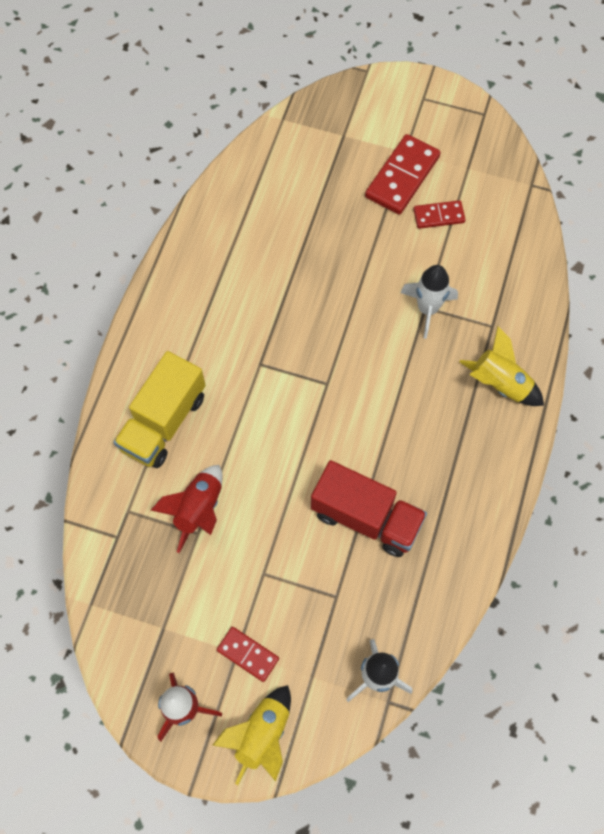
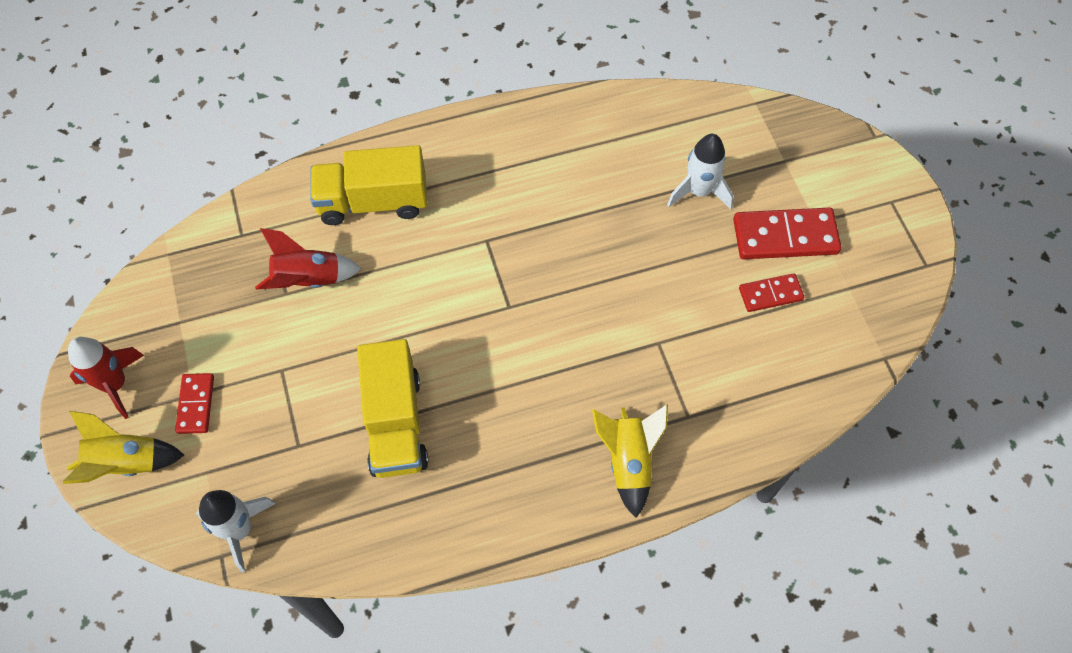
camera: 55 degrees right, 5 degrees down
red truck [311,460,427,557] -> yellow truck [357,339,429,478]
white rocket [400,265,458,339] -> white rocket moved to [667,134,733,209]
red domino [413,200,466,229] -> red domino turned 60 degrees counterclockwise [739,273,804,312]

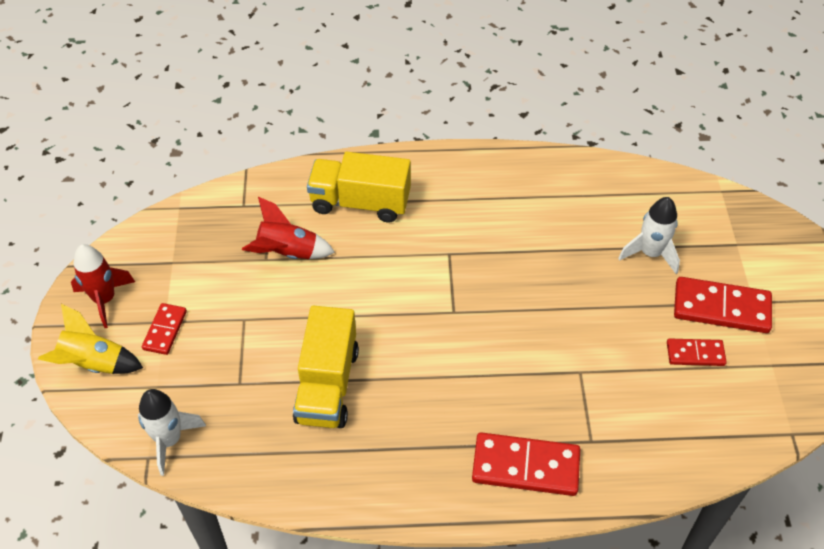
camera: 15 degrees right, 10 degrees down
yellow rocket [592,404,668,518] -> red domino [472,432,580,496]

